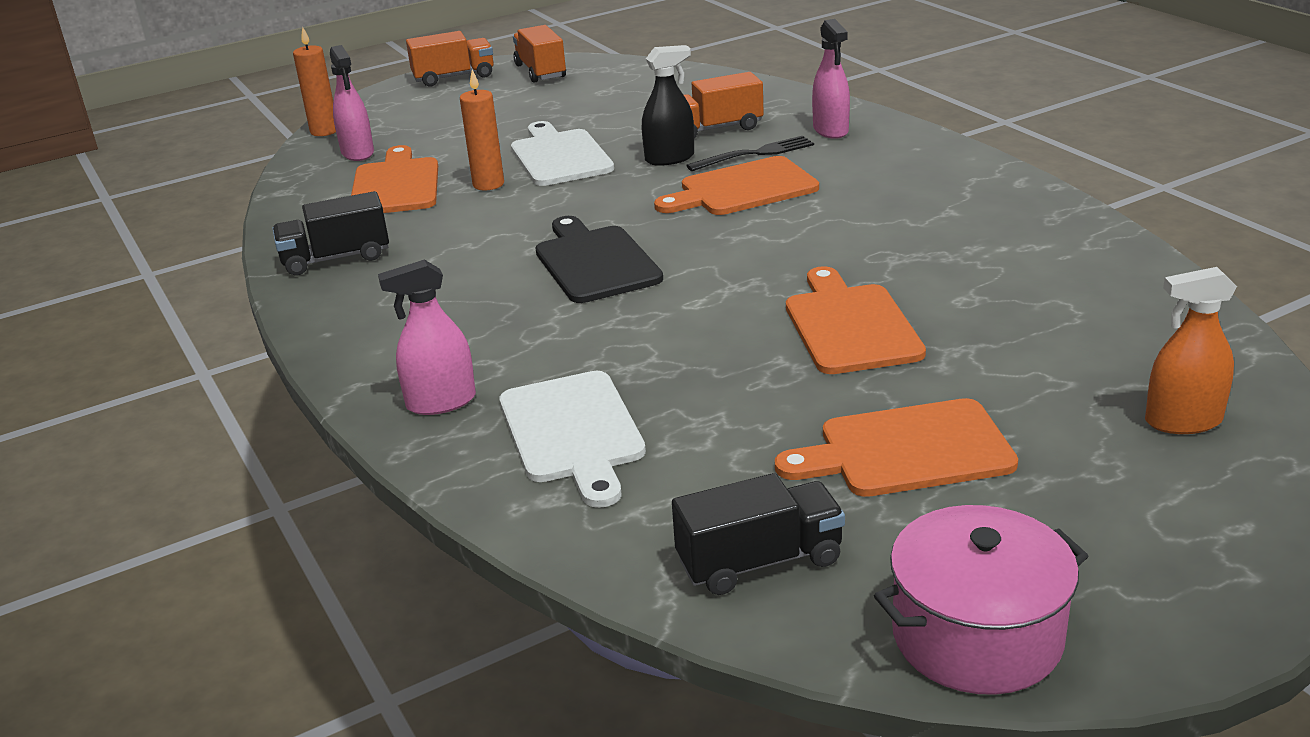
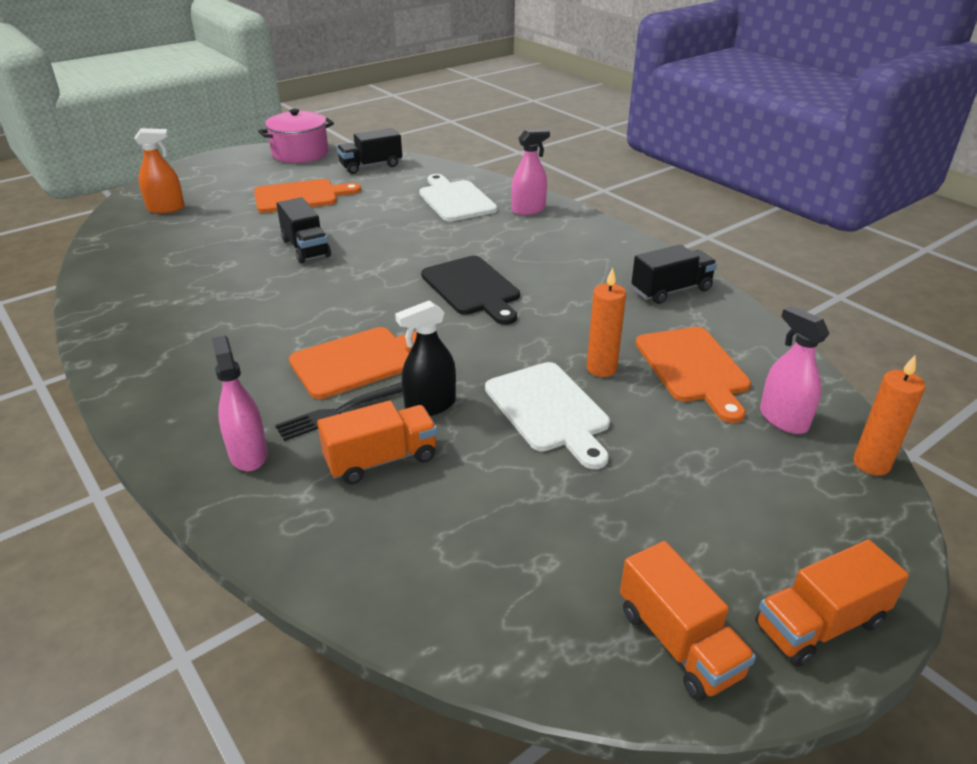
camera: 170 degrees right, 5 degrees up
orange cutting board [786,266,926,374] -> black truck [276,197,331,263]

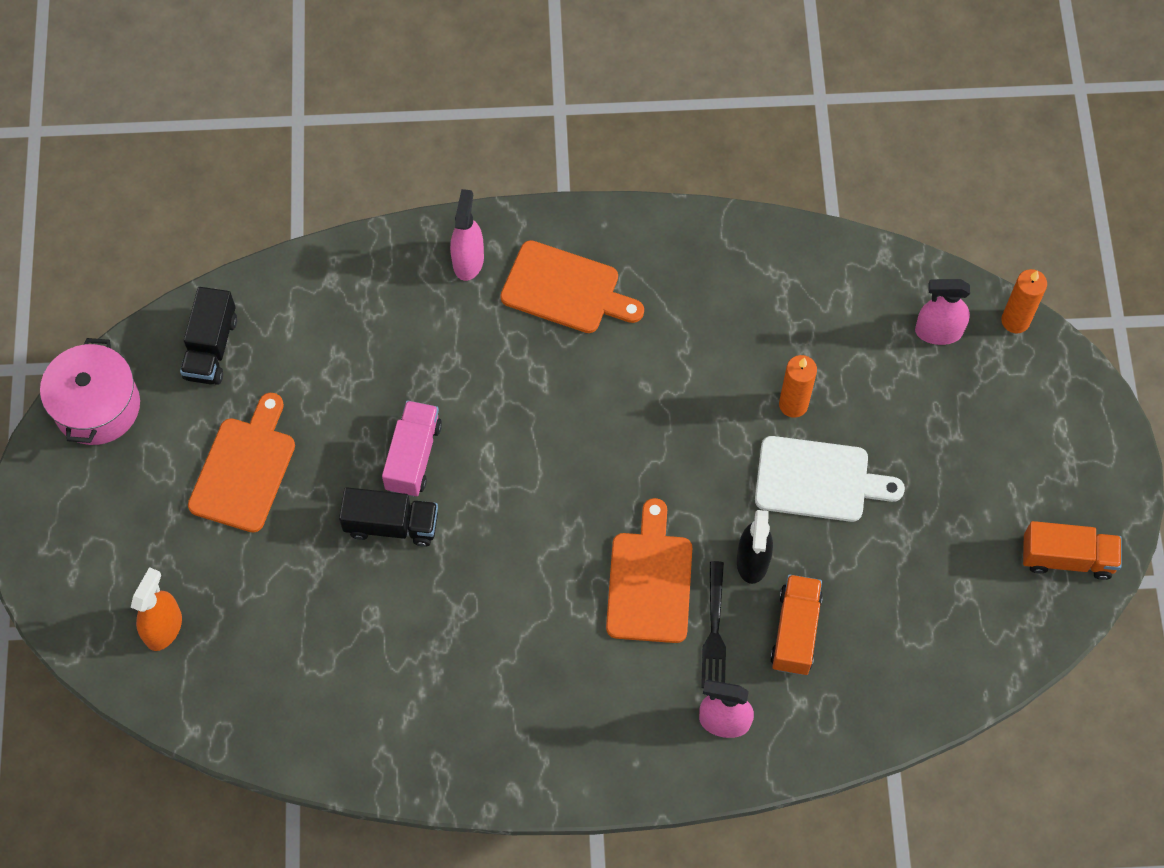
camera: 55 degrees left, 30 degrees up
white cutting board [419,174,498,222] -> none
black cutting board [421,256,520,325] -> none
black truck [631,244,717,304] -> none
orange cutting board [635,327,751,423] -> orange cutting board moved to [500,240,644,333]
orange truck [755,540,909,666] -> none
none -> pink truck [382,400,442,497]

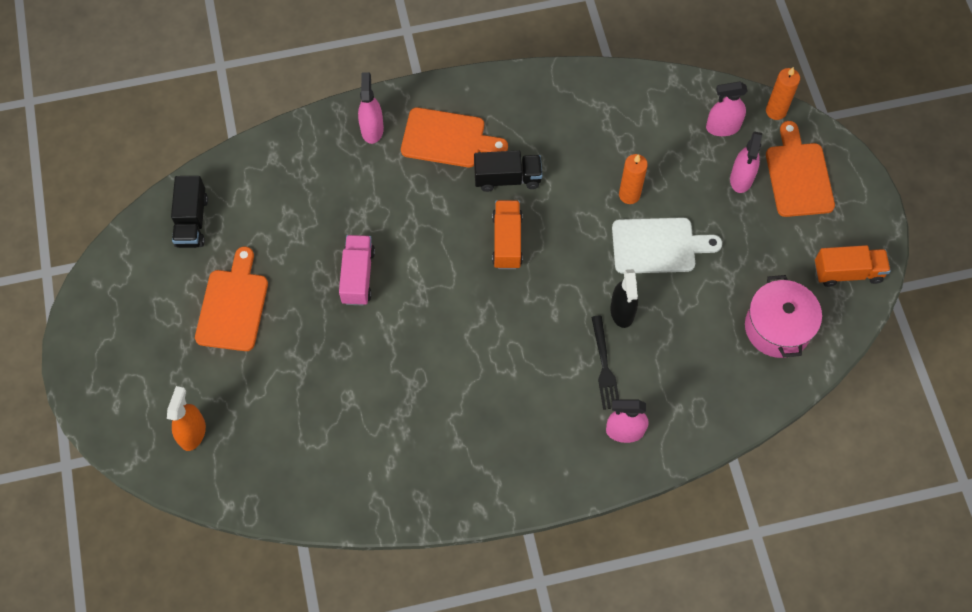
camera: 10 degrees left, 0 degrees up
pink pot [40,338,140,445] -> pink pot moved to [745,275,822,358]
black truck [339,487,438,547] -> black truck moved to [474,150,542,192]
orange cutting board [606,498,692,643] -> orange cutting board moved to [766,121,835,217]
orange truck [770,574,823,675] -> orange truck moved to [492,200,523,269]
none -> pink spray bottle [730,131,762,193]

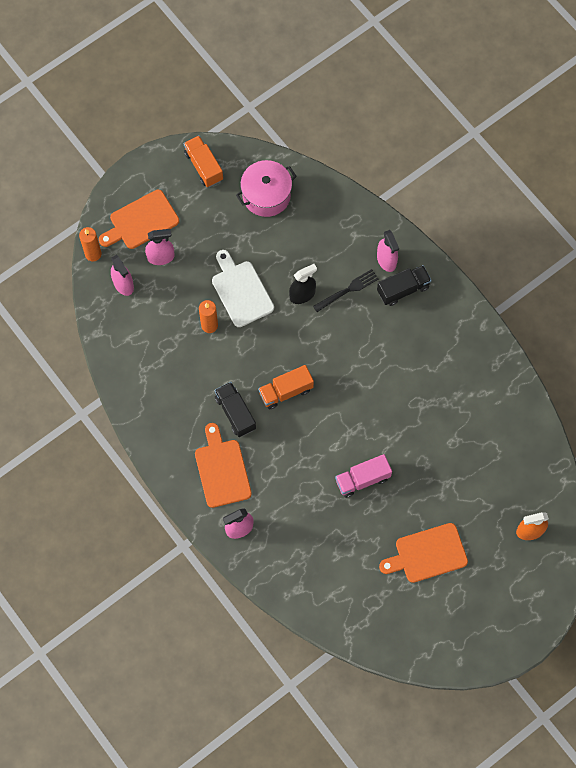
camera: 115 degrees left, 5 degrees up
black truck [171,176,208,248] -> black truck moved to [377,265,432,306]

